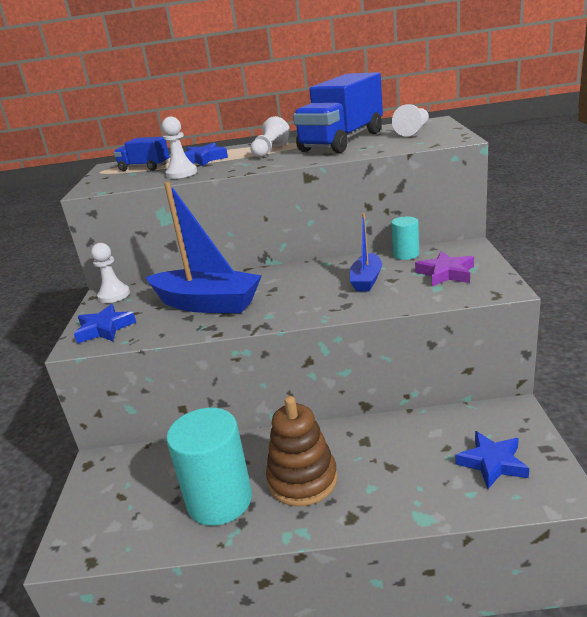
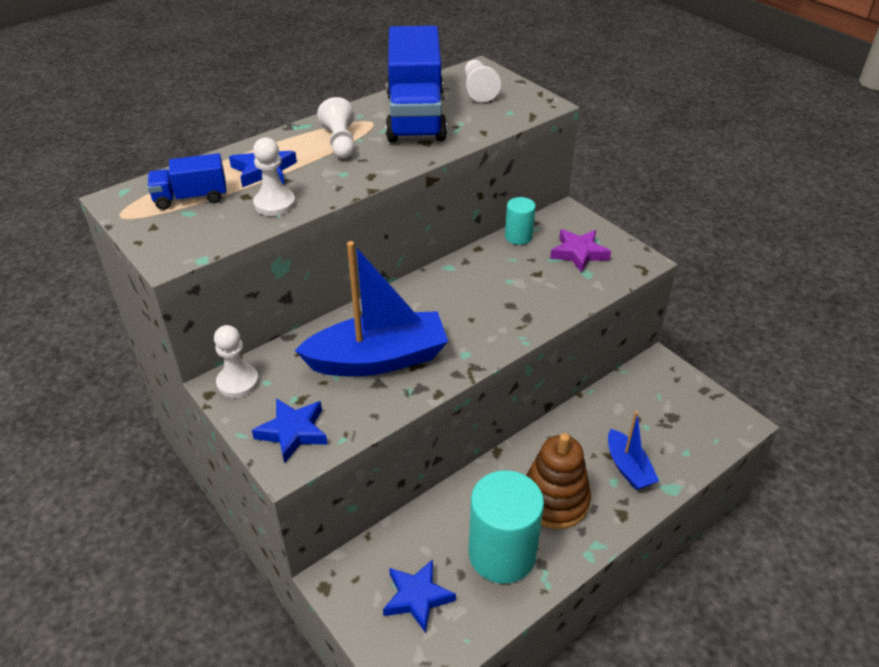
camera: 40 degrees left, 15 degrees up
blue boat [350,213,382,292] -> blue boat moved to [608,411,659,490]
blue star [455,431,529,489] -> blue star moved to [383,559,456,633]

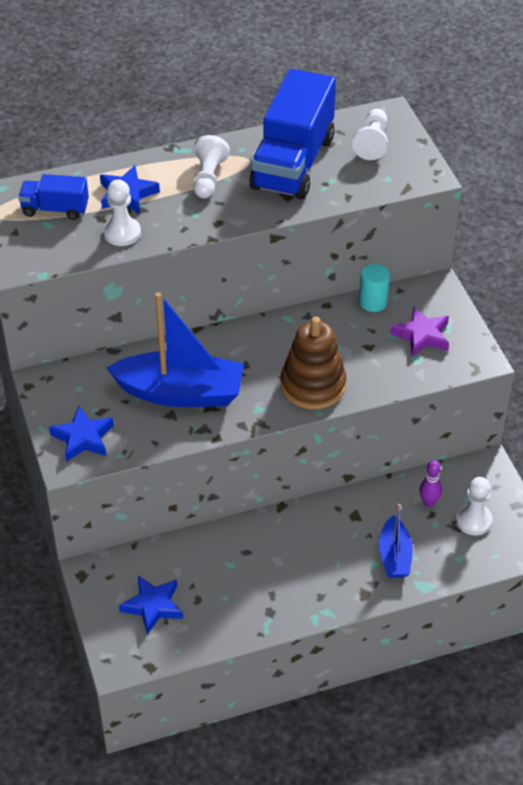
camera: 20 degrees right, 5 degrees up
white pawn [214,325,259,398] -> white pawn moved to [456,477,493,535]
turquoise cylinder [469,470,544,583] -> none
brown stacking toy [526,433,591,529] -> brown stacking toy moved to [281,317,346,409]
none -> purple bowling pin [419,460,442,507]

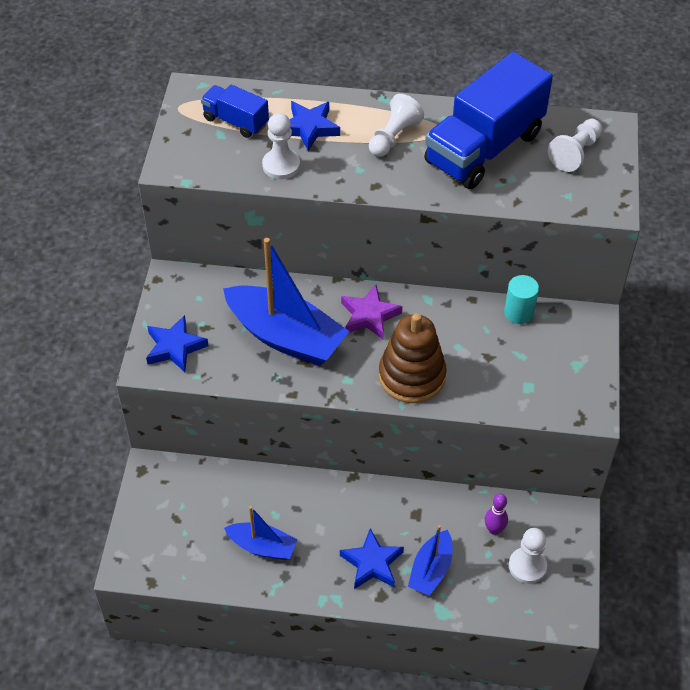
camera: 25 degrees right, 5 degrees up
blue star [119,576,183,635] -> blue star moved to [340,528,404,589]
purple star [390,306,449,357] -> purple star moved to [341,285,402,340]
none -> blue boat [224,506,298,560]

